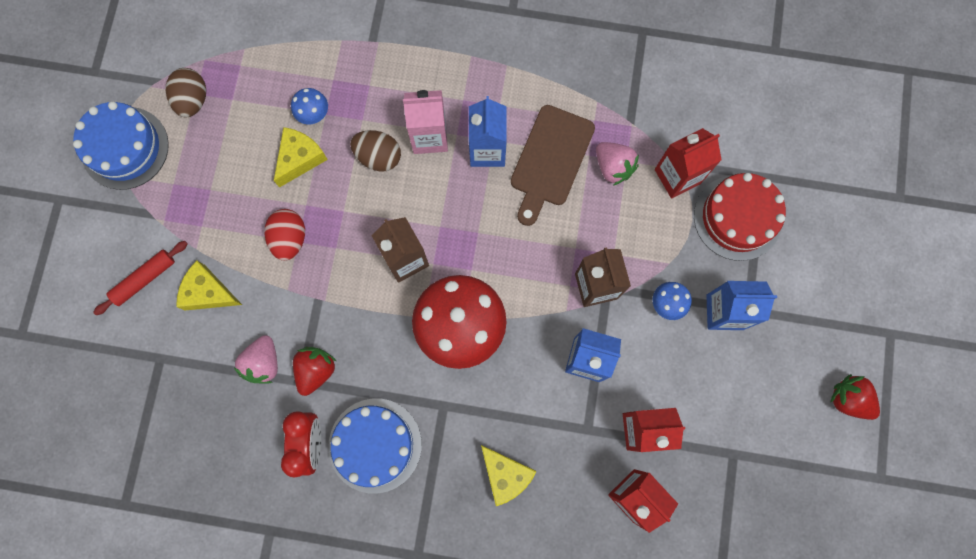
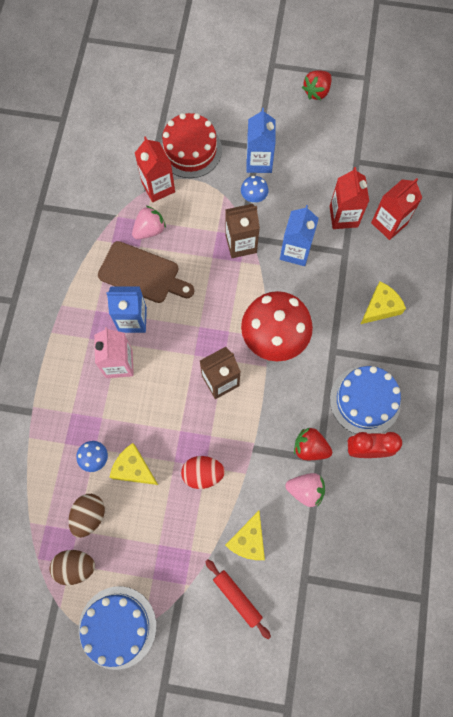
camera: 90 degrees left, 5 degrees down
brown egg [350,130,401,172] -> brown egg moved to [69,494,105,538]

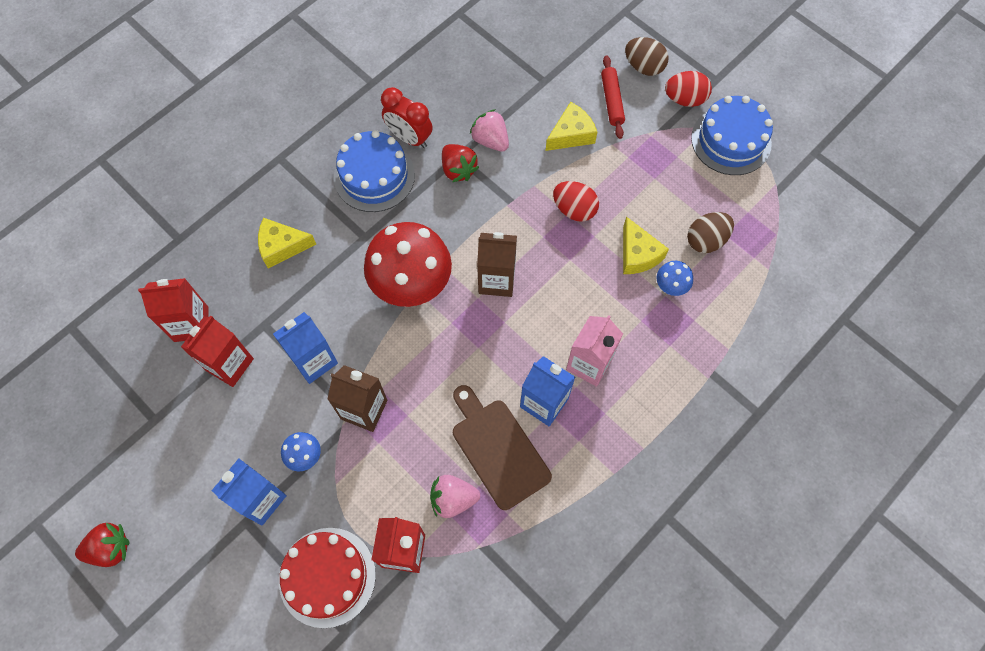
camera: 145 degrees left, 5 degrees down
brown egg [49,550,95,585] -> brown egg moved to [625,37,669,76]
none -> red egg [665,71,712,107]

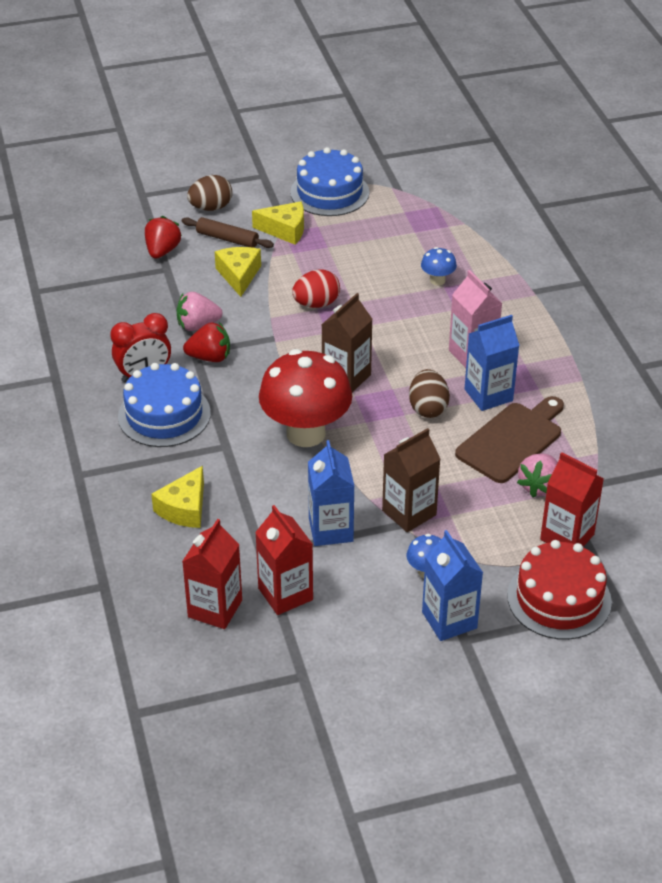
camera: 60 degrees left, 25 degrees down
red strawberry [75,523,130,567] -> red strawberry moved to [145,216,182,259]
brown cutting board [453,385,552,510] -> brown cutting board turned 135 degrees clockwise [455,396,564,483]
red rolling pin [601,56,625,139] -> brown rolling pin [182,217,274,248]
yellow cheese [623,216,669,274] -> yellow cheese moved to [252,202,304,244]
red egg [665,71,712,107] -> none
brown egg [687,212,734,253] -> brown egg moved to [409,369,450,418]

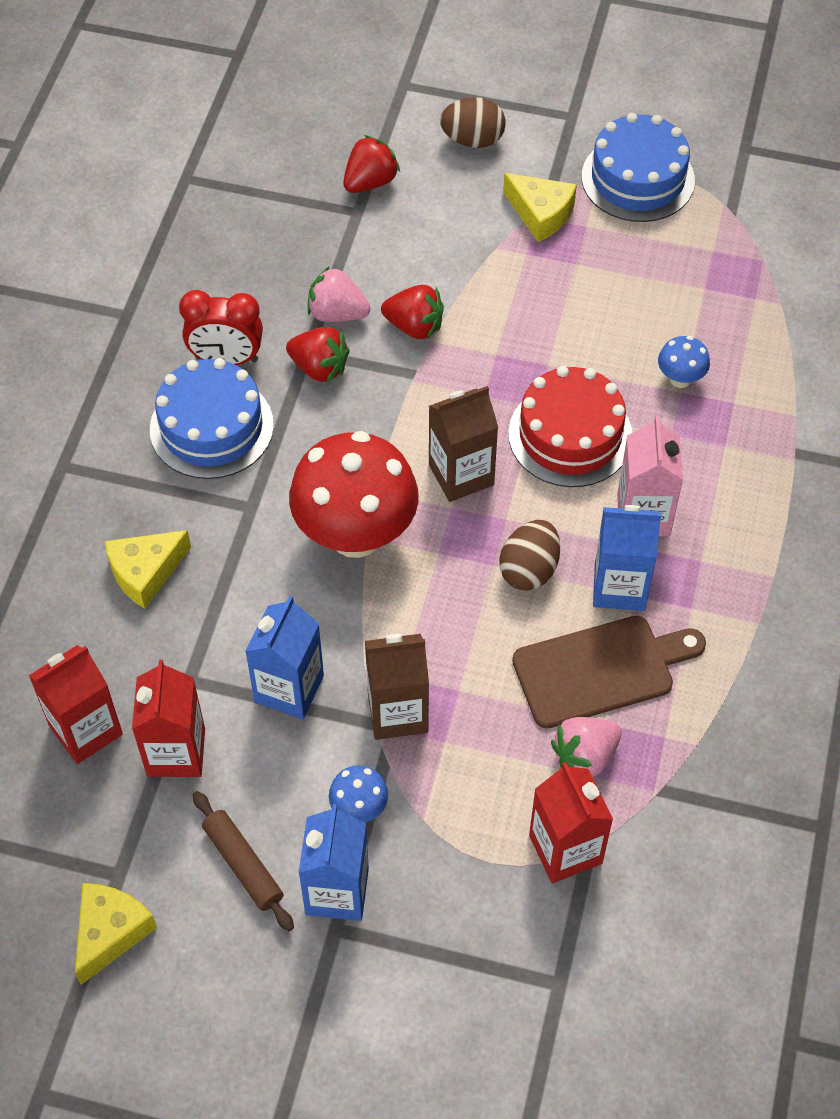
camera: 30 degrees right, 15 degrees up
brown rolling pin [182,217,274,248] -> brown rolling pin moved to [193,791,294,931]
yellow cheese [215,247,261,297] -> yellow cheese moved to [75,883,157,985]
red egg [292,269,340,308] -> none
red cake [507,540,612,640] -> red cake moved to [508,366,632,487]
none -> red strawberry [381,285,444,340]

